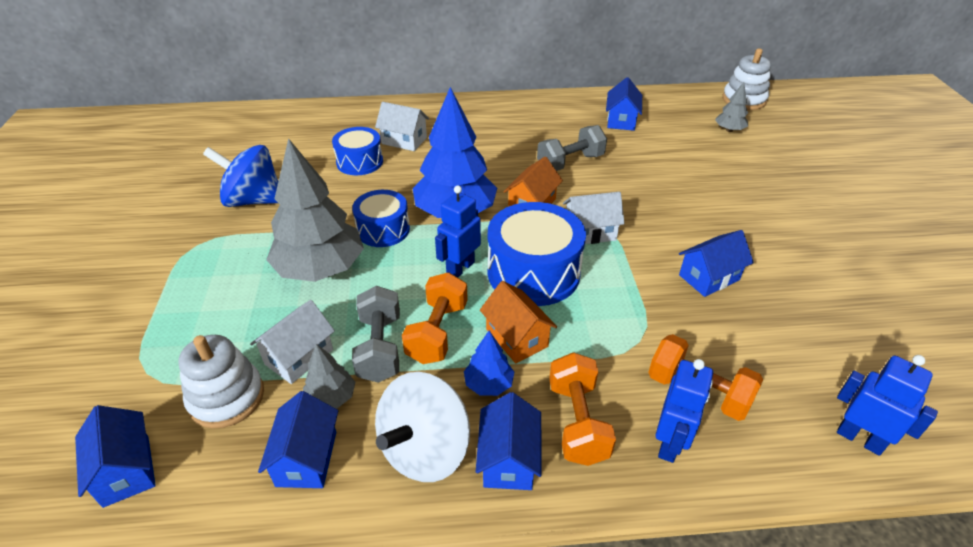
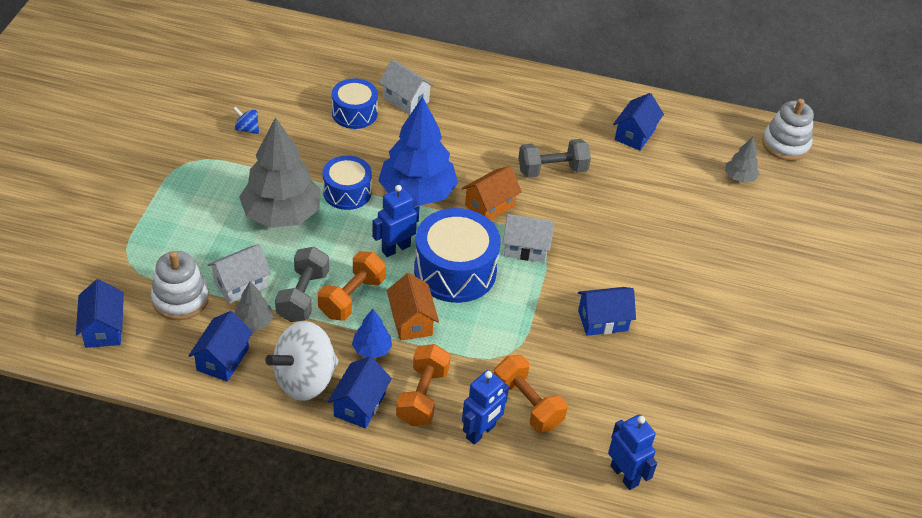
camera: 15 degrees right, 5 degrees up
blue spinning top [203,145,278,207] -> blue spinning top [234,107,259,134], size x0.44

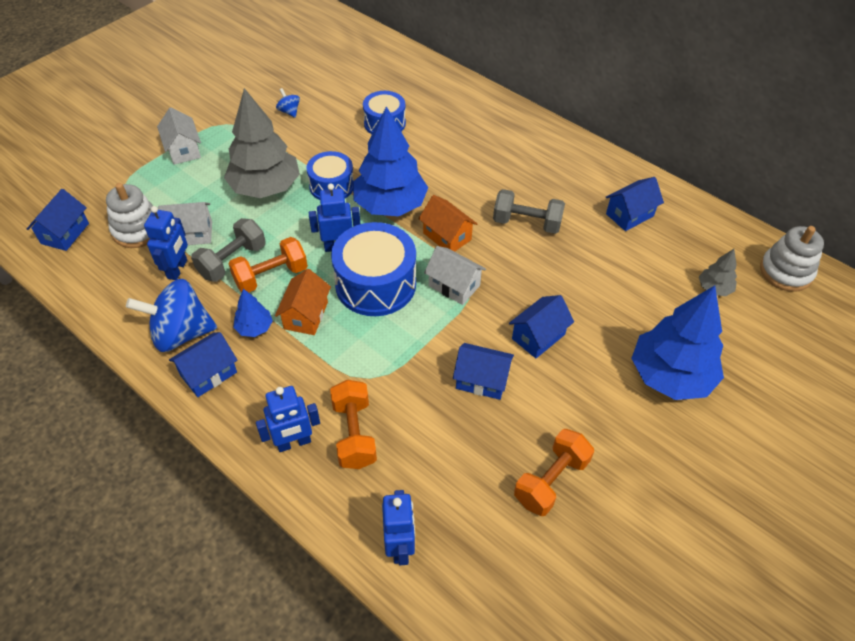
camera: 30 degrees right, 5 degrees up
blue house [188,311,253,382] -> blue house moved to [509,295,574,358]
grey tree [235,282,274,331] -> blue robot [144,206,188,280]
white spinning top [266,321,339,401] -> blue spinning top [126,279,217,352]
white house [379,59,435,115] -> white house moved to [157,108,201,165]
orange dumbbell [396,344,451,426] -> orange dumbbell moved to [514,429,594,516]
orange house [462,166,522,220] -> orange house turned 60 degrees clockwise [419,195,477,252]
none -> blue tree [631,286,724,400]

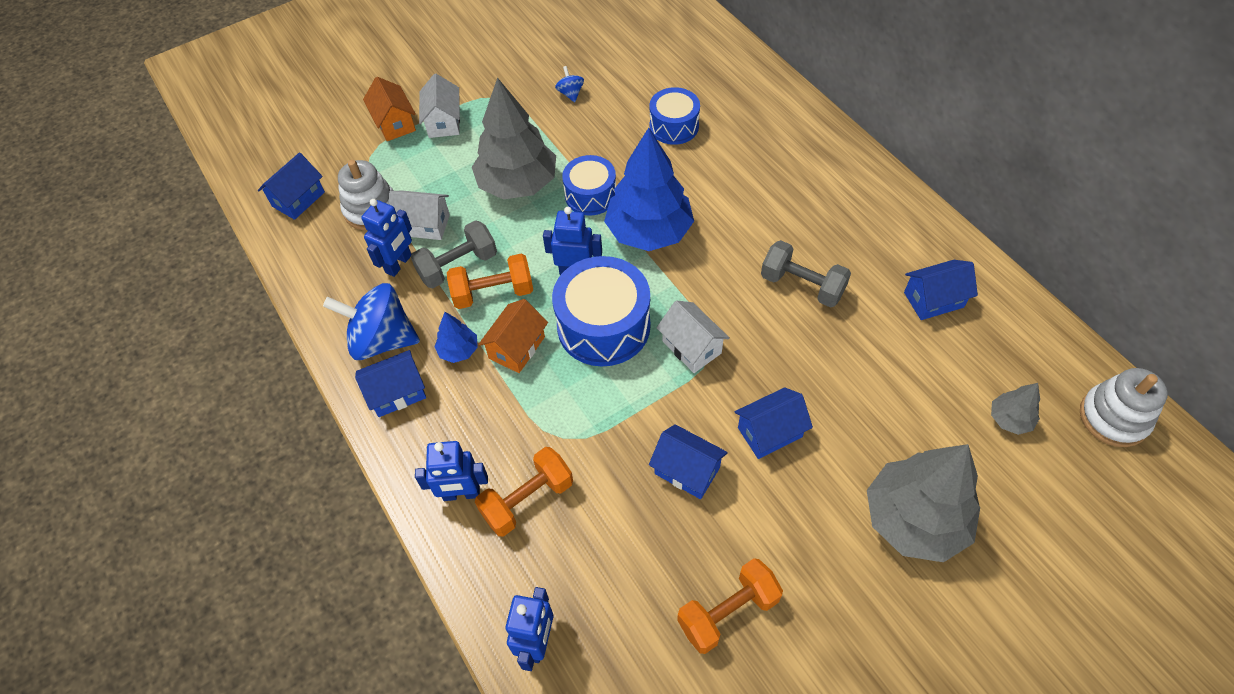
camera: 20 degrees right, 5 degrees up
orange dumbbell [330,380,377,469] -> orange dumbbell turned 45 degrees clockwise [475,447,573,537]
orange house [419,195,477,252] -> orange house moved to [363,77,416,141]
blue tree [631,286,724,400] -> grey tree [867,444,980,562]

